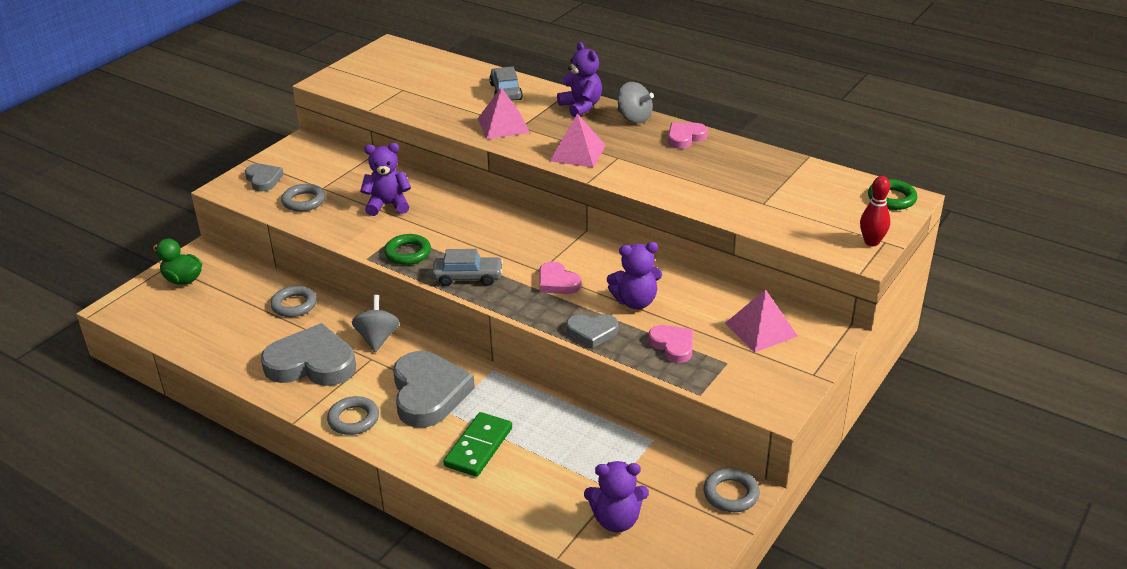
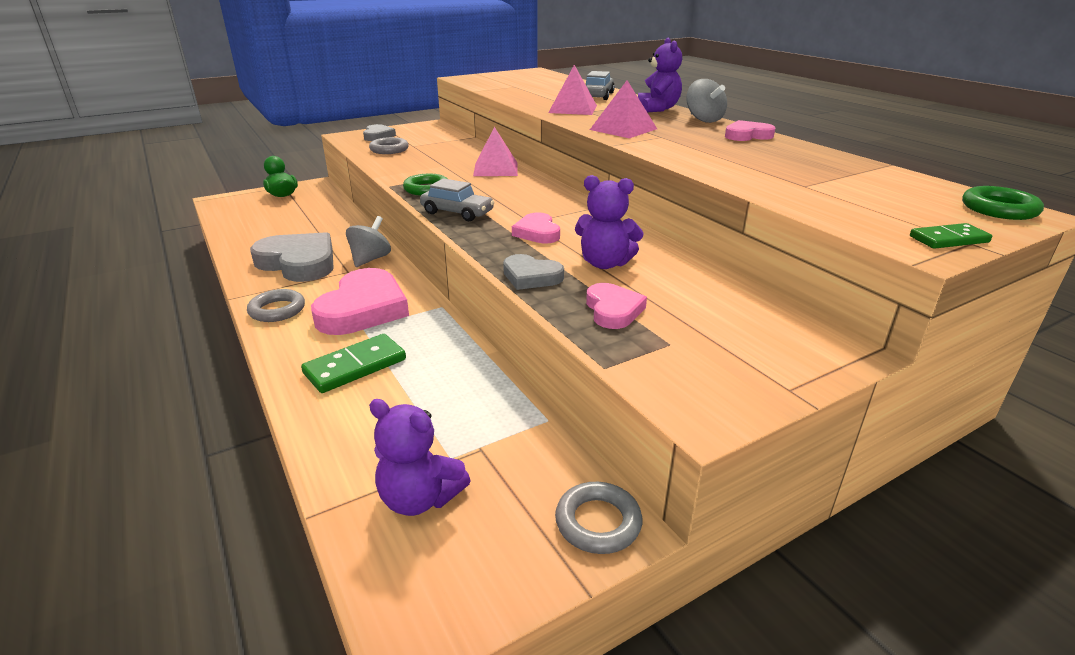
camera: 25 degrees right, 5 degrees down
grey ring [270,286,317,317] -> none
purple teddy bear [360,143,411,216] -> none
grey heart [393,351,475,427] -> pink heart [311,268,409,335]
pink pyramid [725,289,798,352] -> pink pyramid moved to [473,127,518,176]
red bowling pin [860,176,890,246] -> green domino [910,223,992,249]

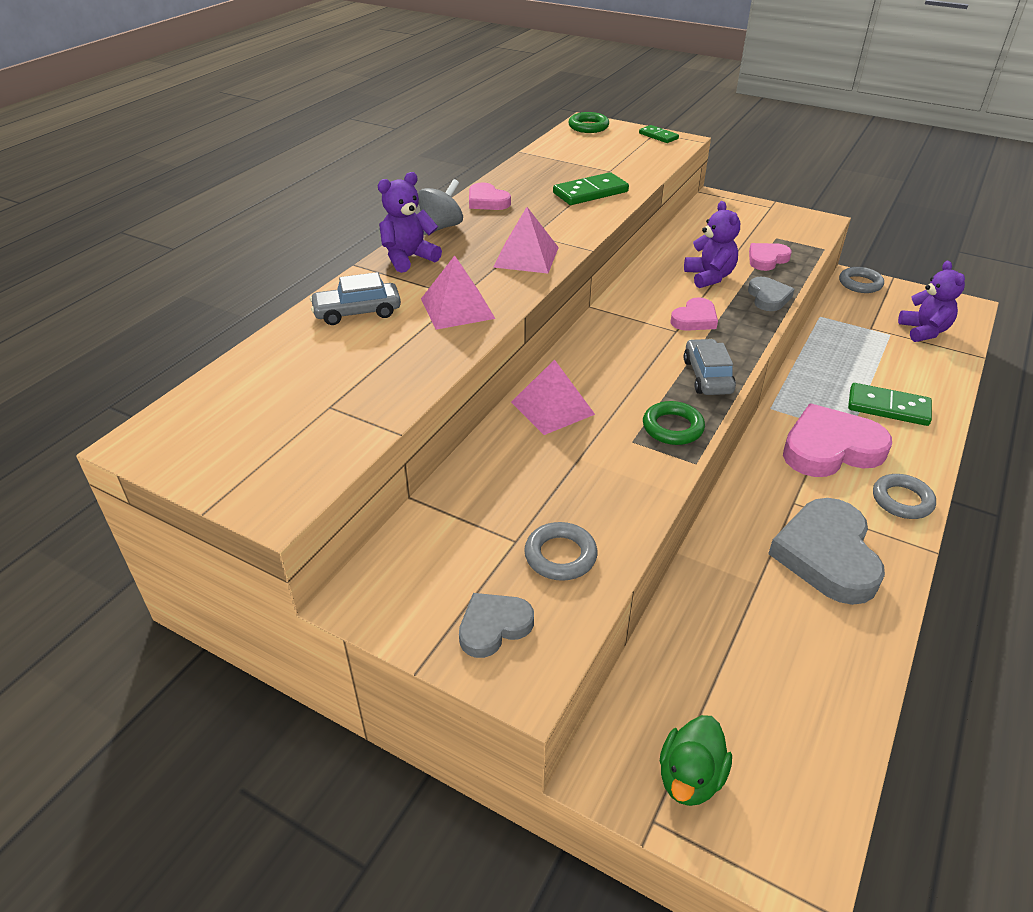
camera: 120 degrees left, 10 degrees up
grey spinning top [346,216,391,267] -> none
none -> green domino [553,172,629,205]

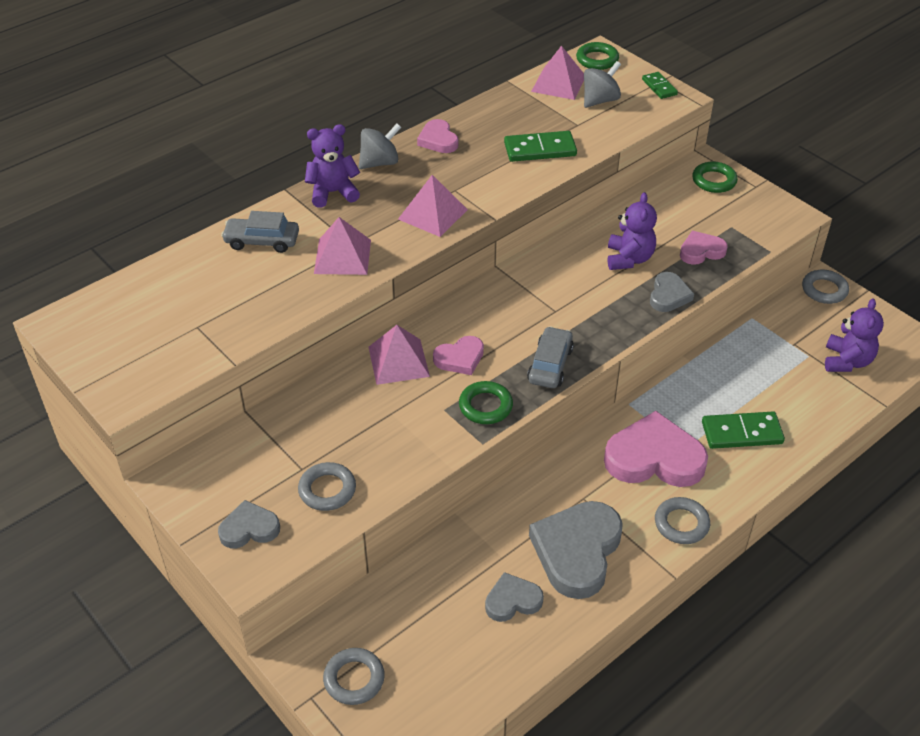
camera: 20 degrees right, 5 degrees up
green duck [660,715,732,806] -> grey ring [323,648,385,705]
pink heart [671,297,718,331] -> pink heart moved to [433,336,484,375]
green domino [848,383,932,426] -> green domino turned 45 degrees counterclockwise [702,412,785,449]
none -> grey heart [485,572,544,622]
none -> pink pyramid [531,45,584,100]
none -> grey spinning top [584,61,621,108]
none -> green ring [692,162,738,193]

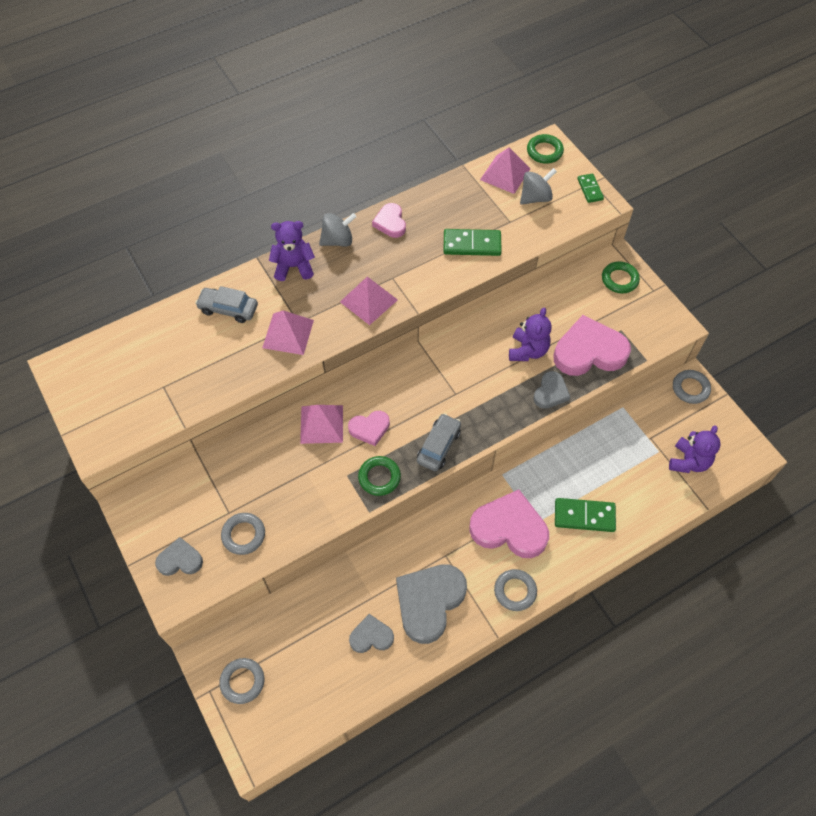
camera: 10 degrees right, 15 degrees up
pink heart [680,231,728,265] -> pink heart [554,315,631,376], size x1.88

